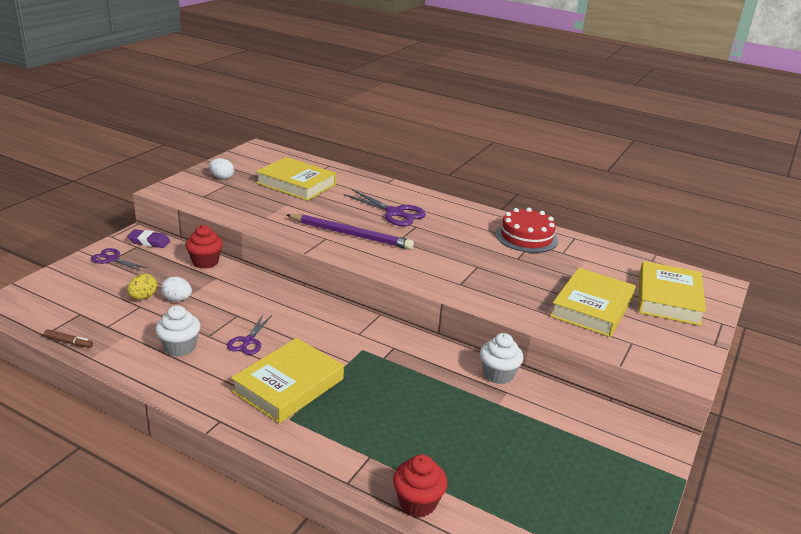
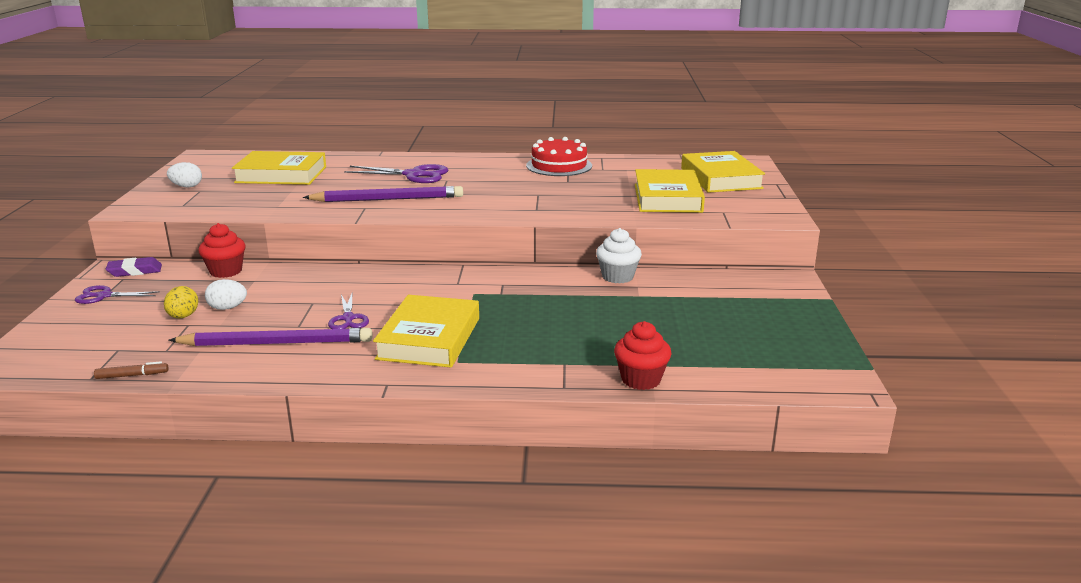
camera: 25 degrees left, 5 degrees down
white cupcake [155,305,200,357] -> purple pencil [169,328,373,346]

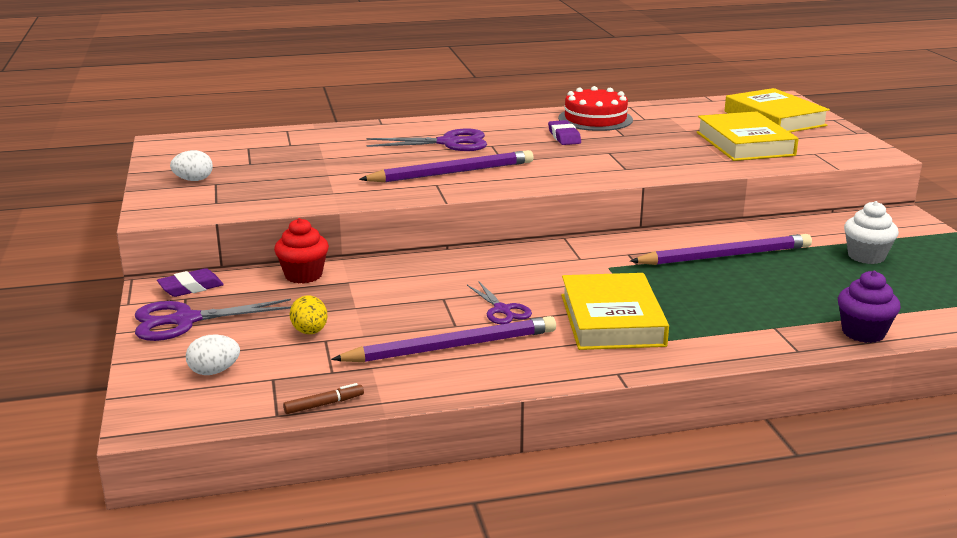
camera: 15 degrees left, 0 degrees up
purple scissors [75,285,160,304] -> purple scissors [135,299,291,341], size x1.63
white egg [205,279,247,310] -> white egg moved to [186,334,240,375]
yellow book [232,151,326,185] -> none
white cupcake [596,228,642,284] -> white cupcake moved to [844,201,899,264]
red cupcake [614,321,671,390] -> purple cupcake [838,271,901,343]
none -> purple eraser [548,120,581,145]
none -> purple pencil [630,234,812,265]

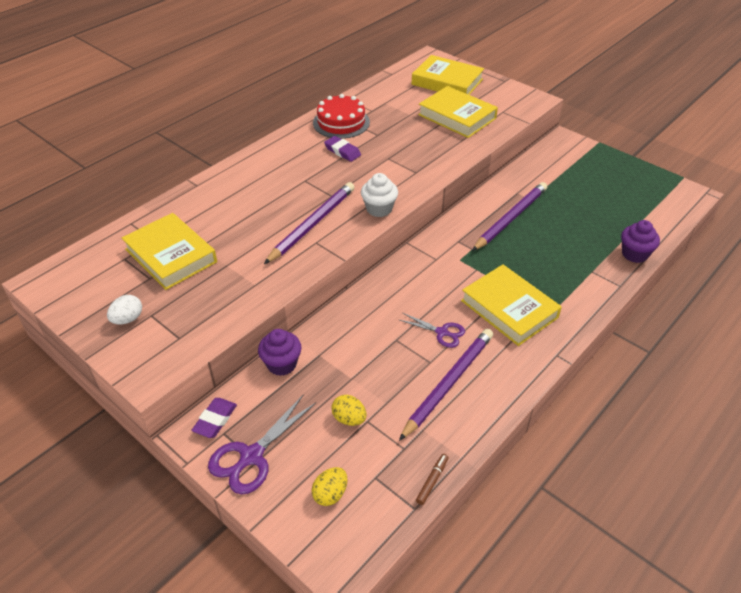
camera: 35 degrees left, 20 degrees up
white egg [186,334,240,375] -> yellow egg [312,467,348,506]
red cupcake [274,218,329,284] -> purple cupcake [258,329,302,376]
purple scissors [366,129,487,151] -> none
white cupcake [844,201,899,264] -> white cupcake moved to [361,173,398,217]
none -> yellow book [122,213,217,290]

